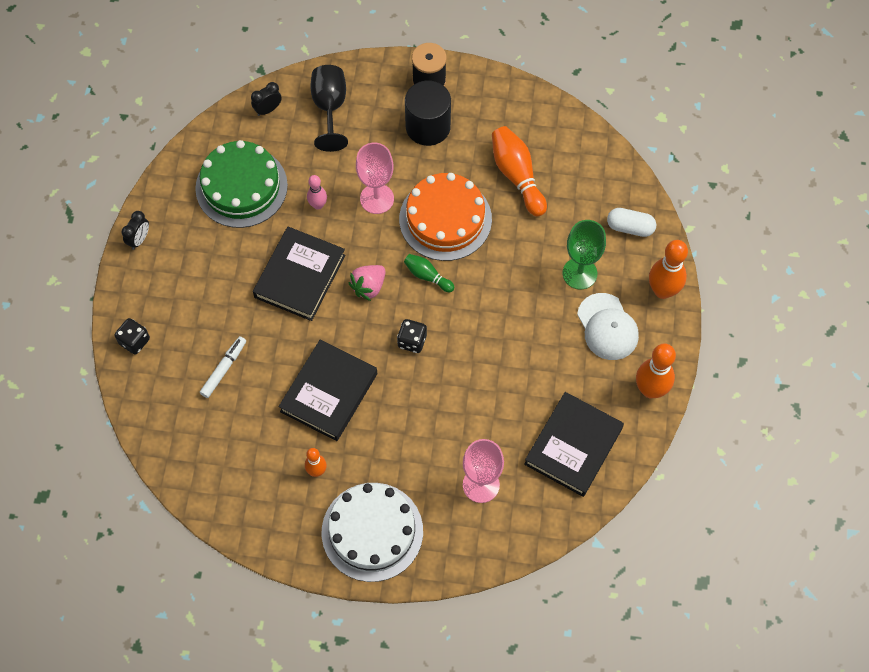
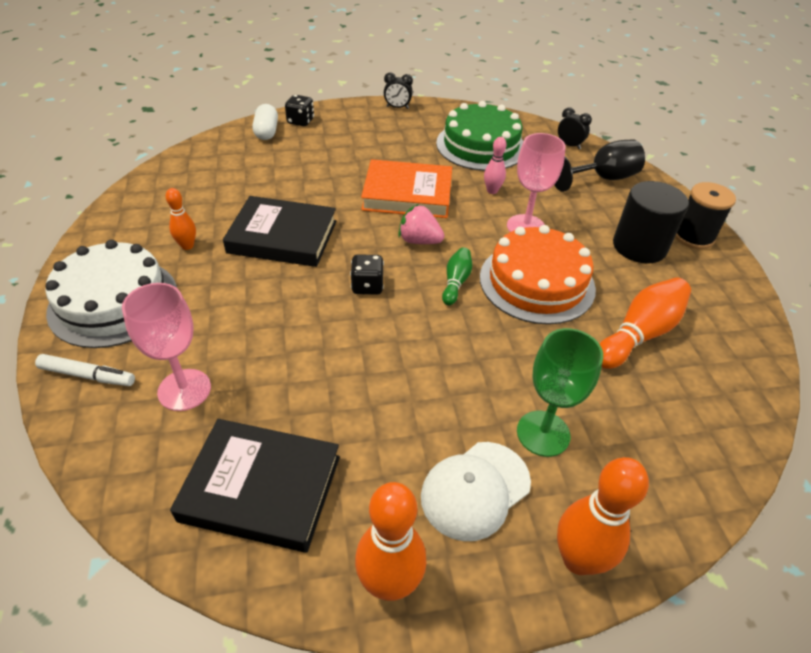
camera: 70 degrees right, 20 degrees down
white marker [200,336,246,398] -> white marker moved to [35,354,135,386]
black book [253,227,346,321] -> orange book [361,159,452,218]
white capsule [607,208,656,237] -> white capsule moved to [252,104,278,140]

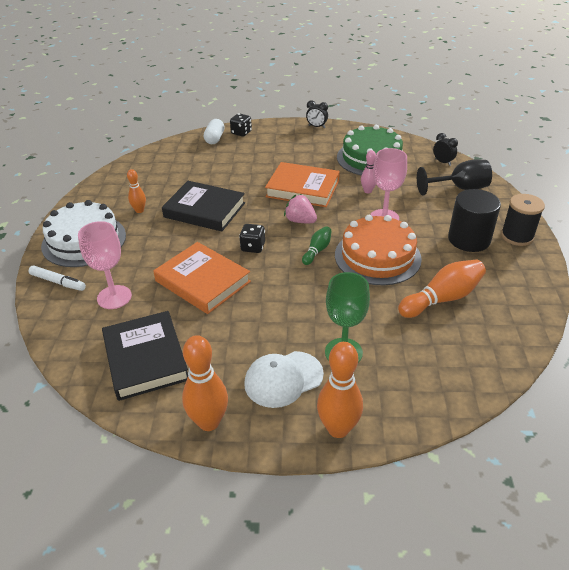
camera: 15 degrees right, 5 degrees down
black book [170,419,340,553] -> black book turned 45 degrees clockwise [102,311,188,401]
none -> orange book [153,242,251,314]

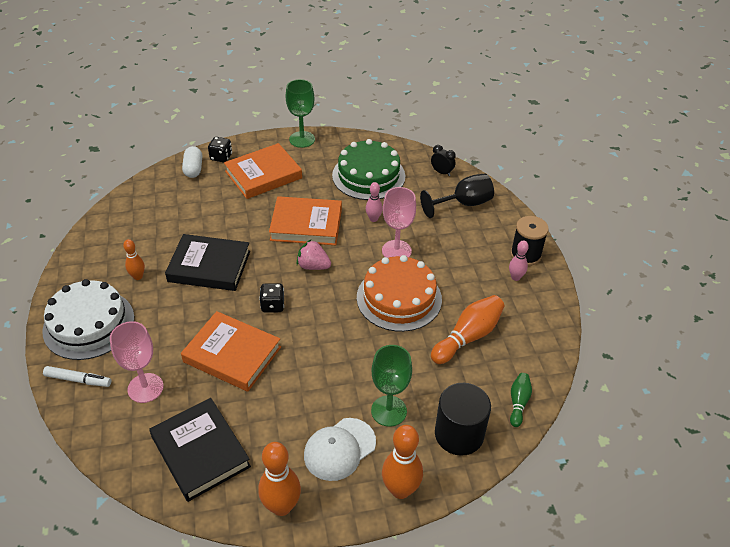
camera: 15 degrees left, 5 degrees up
green bowling pin [302,226,332,265] -> green bowling pin moved to [510,373,532,427]
black clock [306,100,328,128] -> green goblet [286,79,315,148]
black cylinder [448,189,501,252] -> black cylinder moved to [435,383,491,456]
none -> orange book [224,143,302,199]
none -> pink bowling pin [509,241,529,281]

